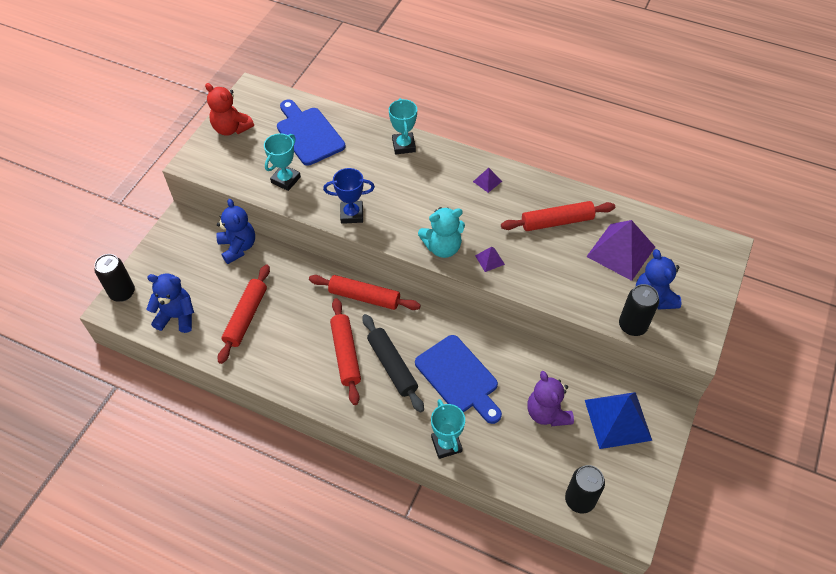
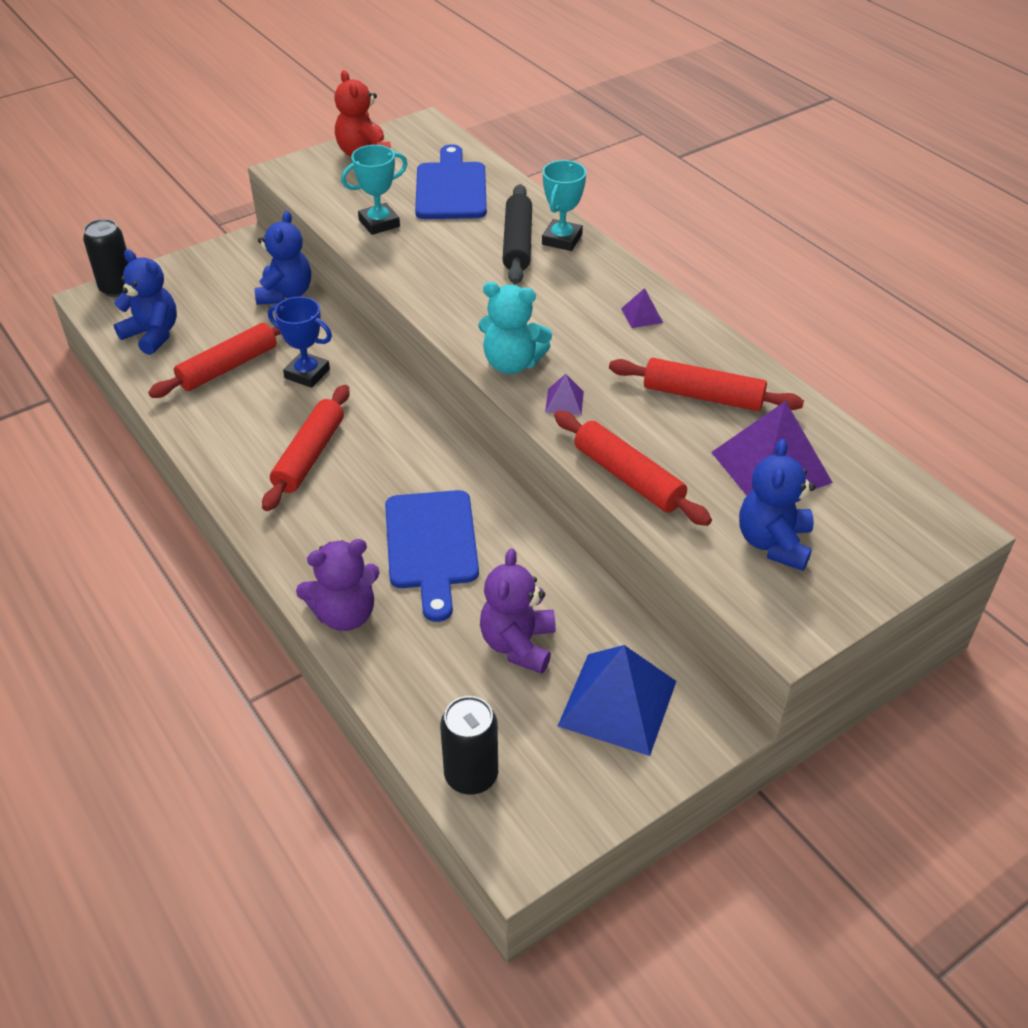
camera: 30 degrees right, 10 degrees down
red rolling pin [309,275,421,310] -> red rolling pin moved to [554,410,712,526]
blue trophy [323,168,375,224] -> blue trophy moved to [268,296,332,388]
black rolling pin [362,314,424,413] -> black rolling pin moved to [502,184,532,284]
turquoise trophy [431,399,465,459] -> purple teddy bear [296,539,380,631]
black can [619,284,659,336] -> none

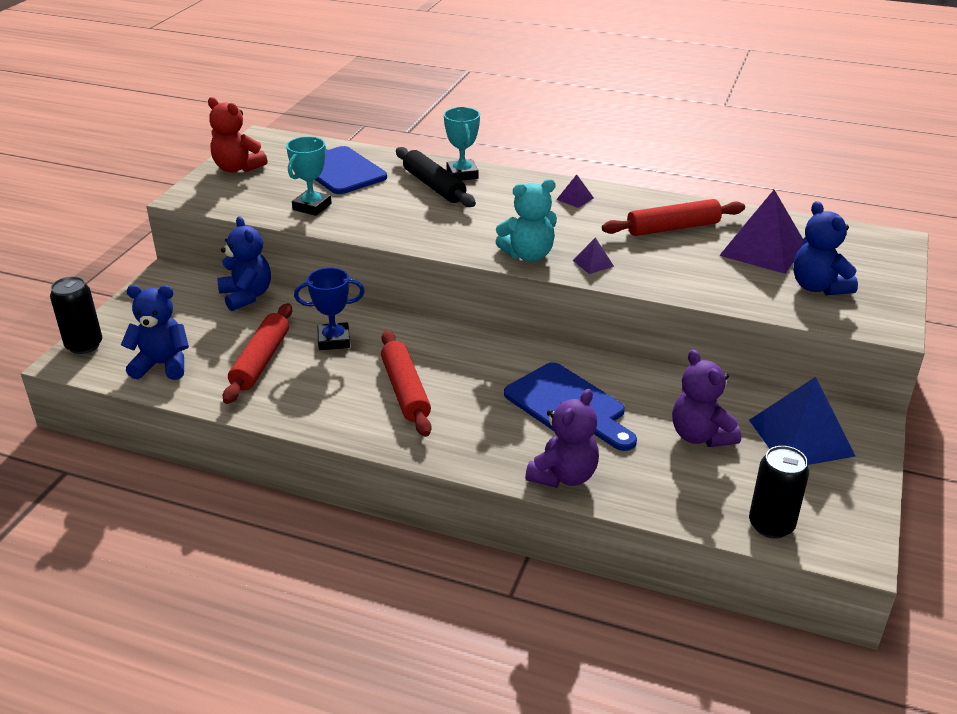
camera: 35 degrees left, 10 degrees down
red rolling pin [554,410,712,526] -> none

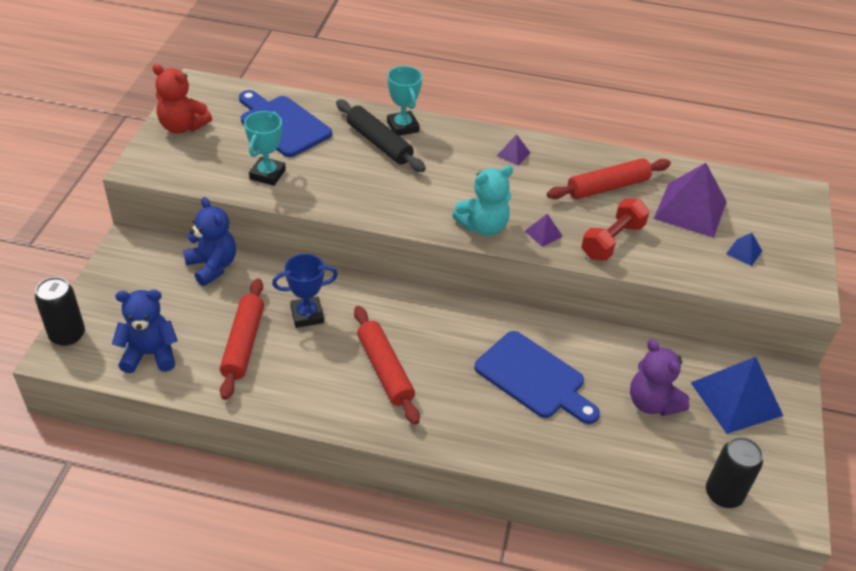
camera: 10 degrees left, 10 degrees up
purple teddy bear [525,389,599,488] -> none
blue teddy bear [793,201,858,295] -> blue pyramid [726,233,762,266]
none -> red dumbbell [581,198,650,261]

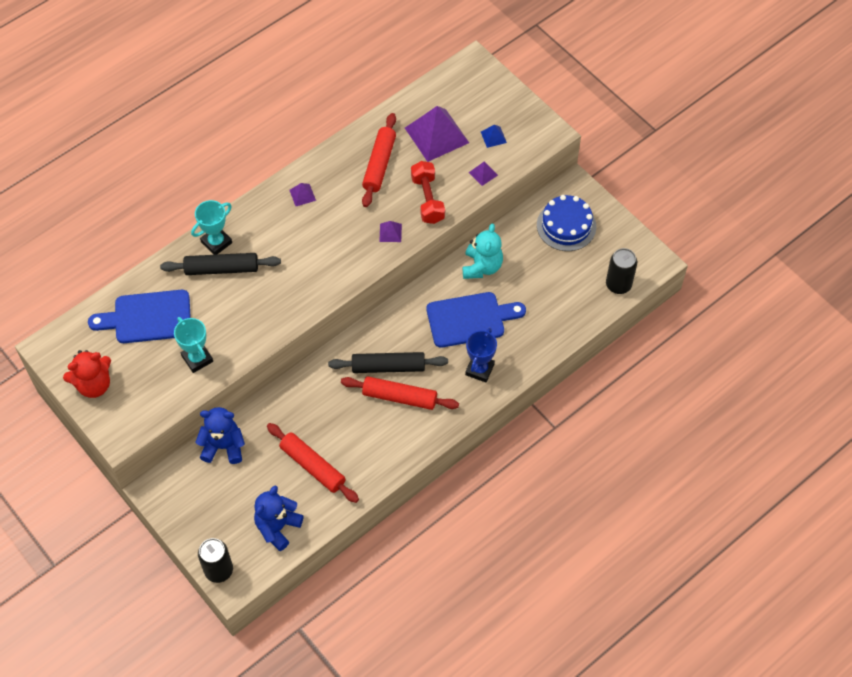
camera: 50 degrees left, 15 degrees up
blue trophy [272,254,338,328] -> blue trophy moved to [465,327,497,382]
turquoise trophy [387,66,422,136] -> turquoise trophy turned 60 degrees counterclockwise [191,200,232,255]
turquoise teddy bear [452,165,513,236] -> turquoise teddy bear moved to [462,224,503,279]
purple teddy bear [630,339,689,416] -> none
blue pyramid [691,357,783,434] -> blue cake [537,195,596,251]
none -> black rolling pin [328,352,448,373]
none -> purple pyramid [469,162,498,186]

